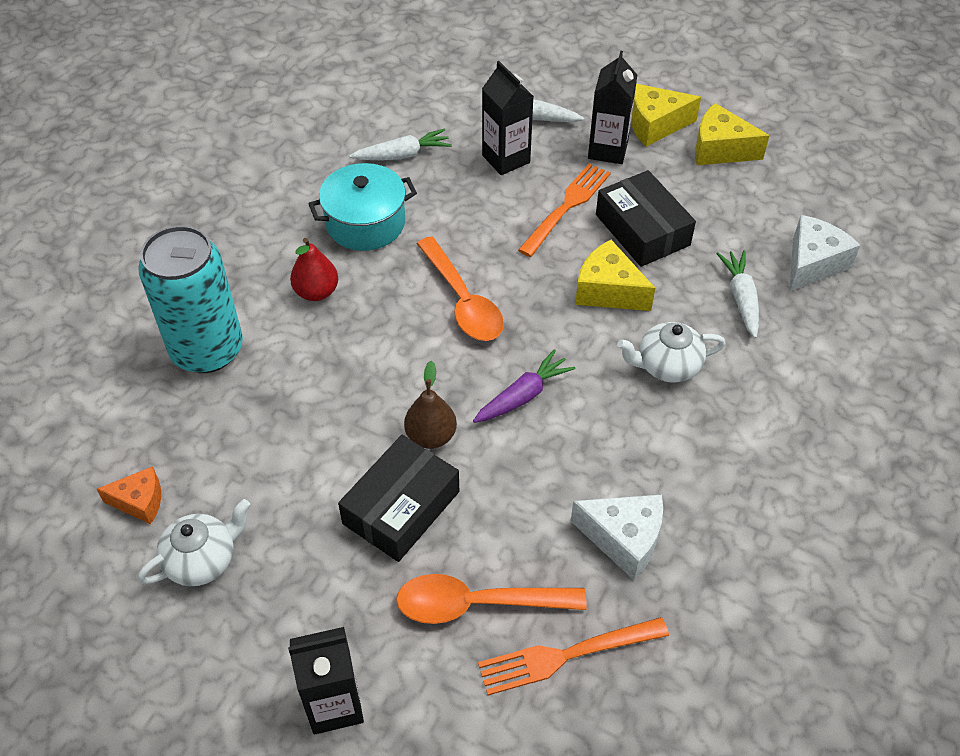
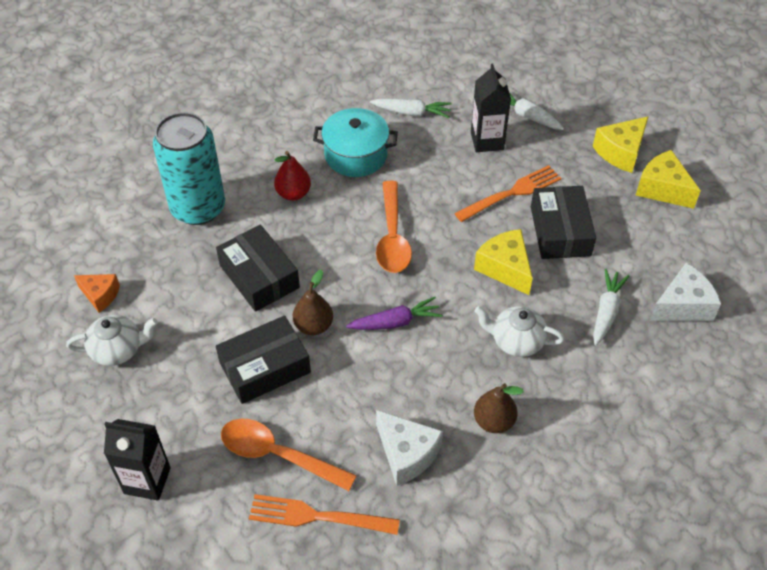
camera: 25 degrees right, 0 degrees up
black carton [588,51,637,164] -> none
yellow cheese [631,84,701,147] -> yellow cheese turned 60 degrees counterclockwise [593,116,649,173]
none -> black box [216,225,300,312]
none -> brown pear [474,383,524,433]

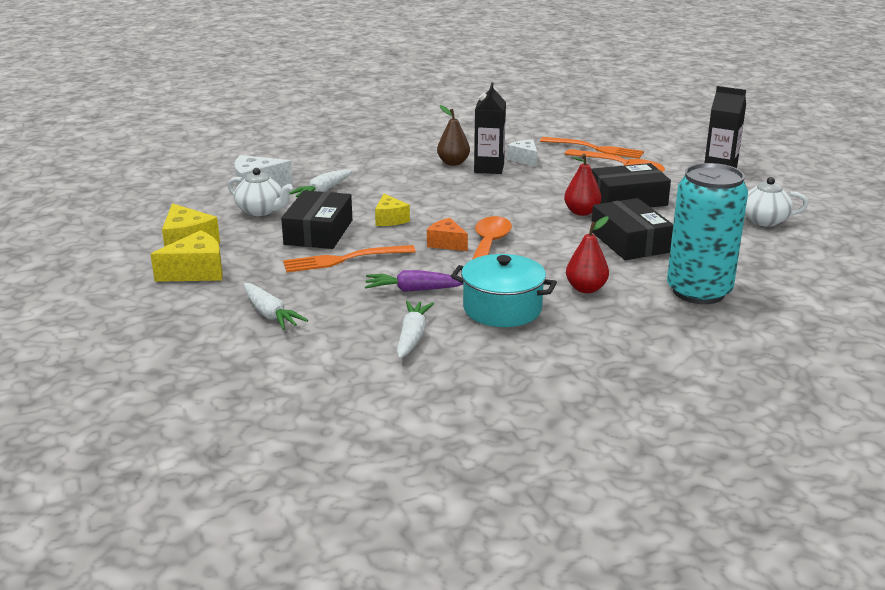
camera: 165 degrees left, 25 degrees down
orange cheese [74,274,120,313] -> orange cheese moved to [427,218,468,251]
brown pear [293,270,333,335] -> red pear [564,154,601,216]
purple carrot [346,297,443,330] -> purple carrot moved to [365,270,463,292]
white carrot [370,99,452,118] -> white carrot turned 75 degrees clockwise [397,301,434,359]
white cheese [376,410,443,486] -> white cheese [507,139,537,167], size x0.66
black carton [471,64,511,152] -> black carton moved to [474,82,506,174]
yellow cheese [474,229,533,295] -> yellow cheese [375,194,410,226], size x0.66
white teapot [474,306,565,357] -> white teapot moved to [228,168,293,216]

